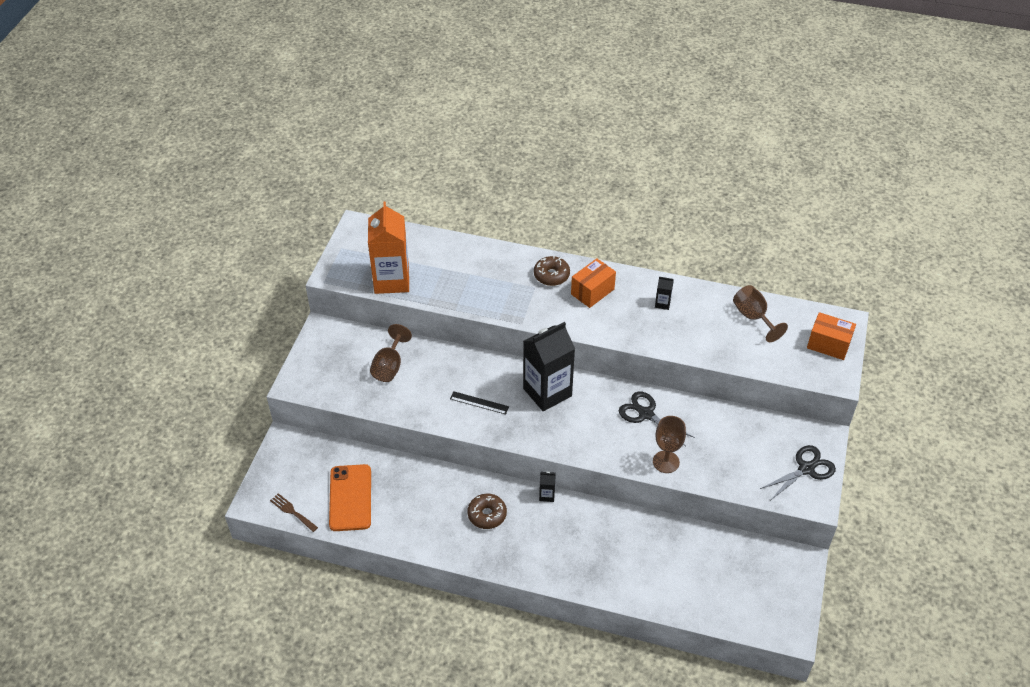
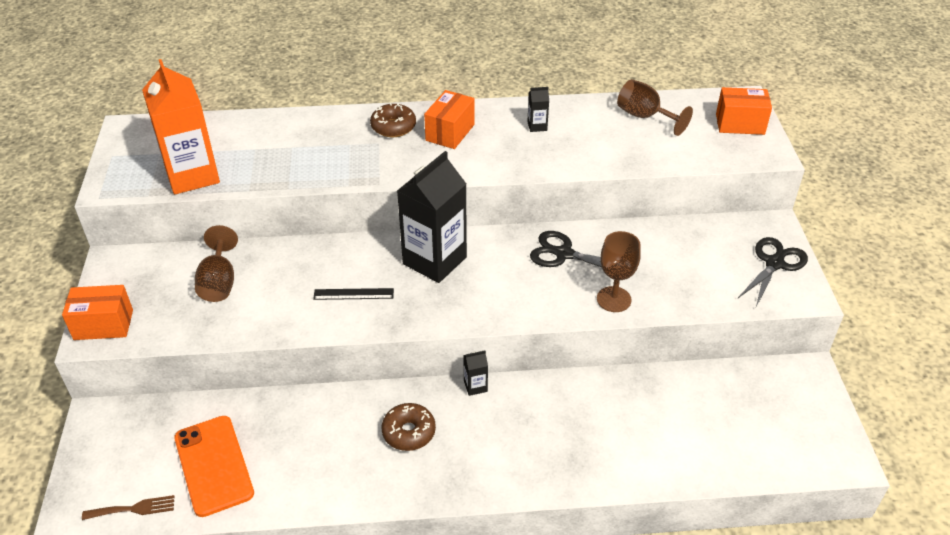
camera: 20 degrees left, 5 degrees down
brown fork [270,493,318,532] -> brown fork turned 150 degrees clockwise [82,495,175,520]
none -> orange box [62,285,133,340]

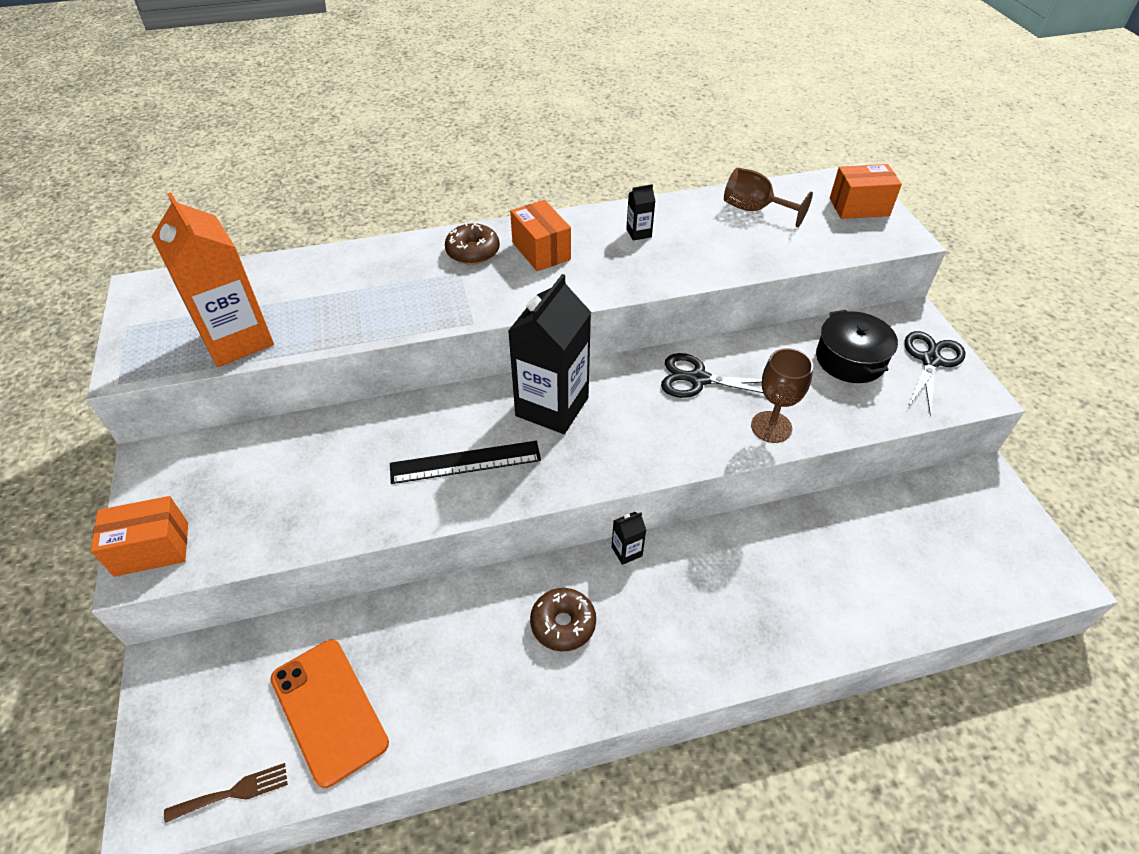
camera: 10 degrees left, 5 degrees up
brown goblet [195,225,238,302] -> none
black ruler [313,288,394,300] -> black ruler [390,441,541,484], size x1.53
orange box [424,90,475,149] -> orange box turned 45 degrees counterclockwise [510,200,571,271]
none -> black pot [816,310,898,383]

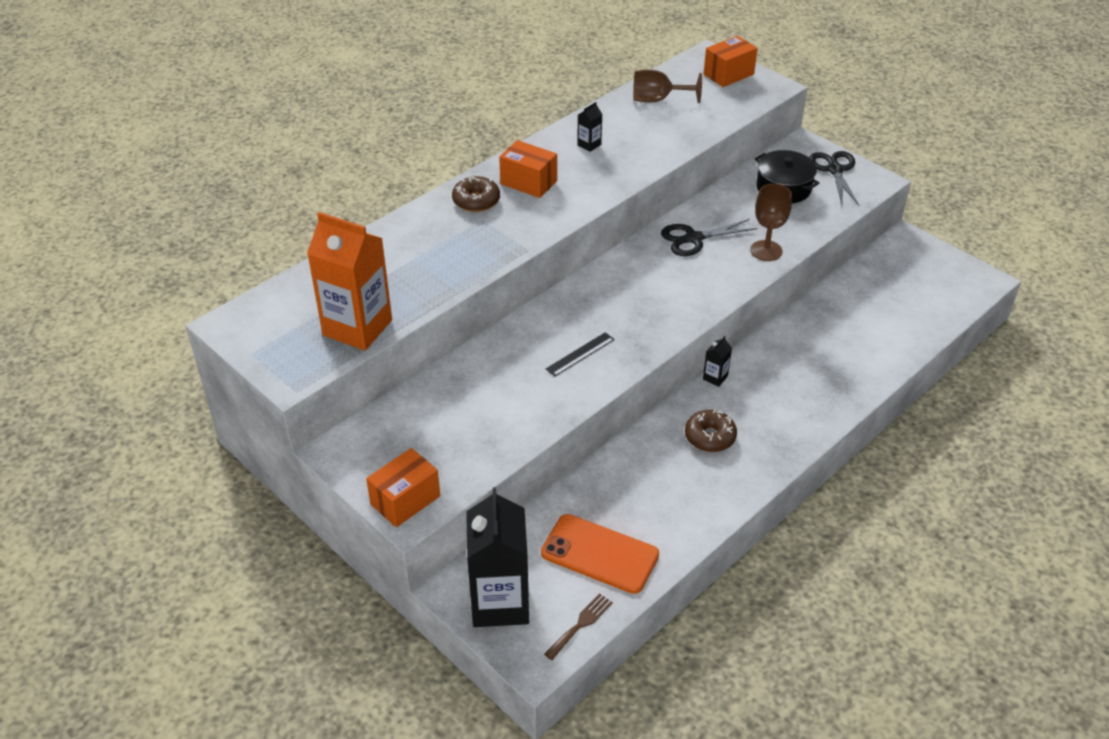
camera: 30 degrees left, 5 degrees down
black ruler [390,441,541,484] -> black ruler [546,332,615,377], size x0.65
black carton [508,274,591,434] -> black carton moved to [466,487,529,627]

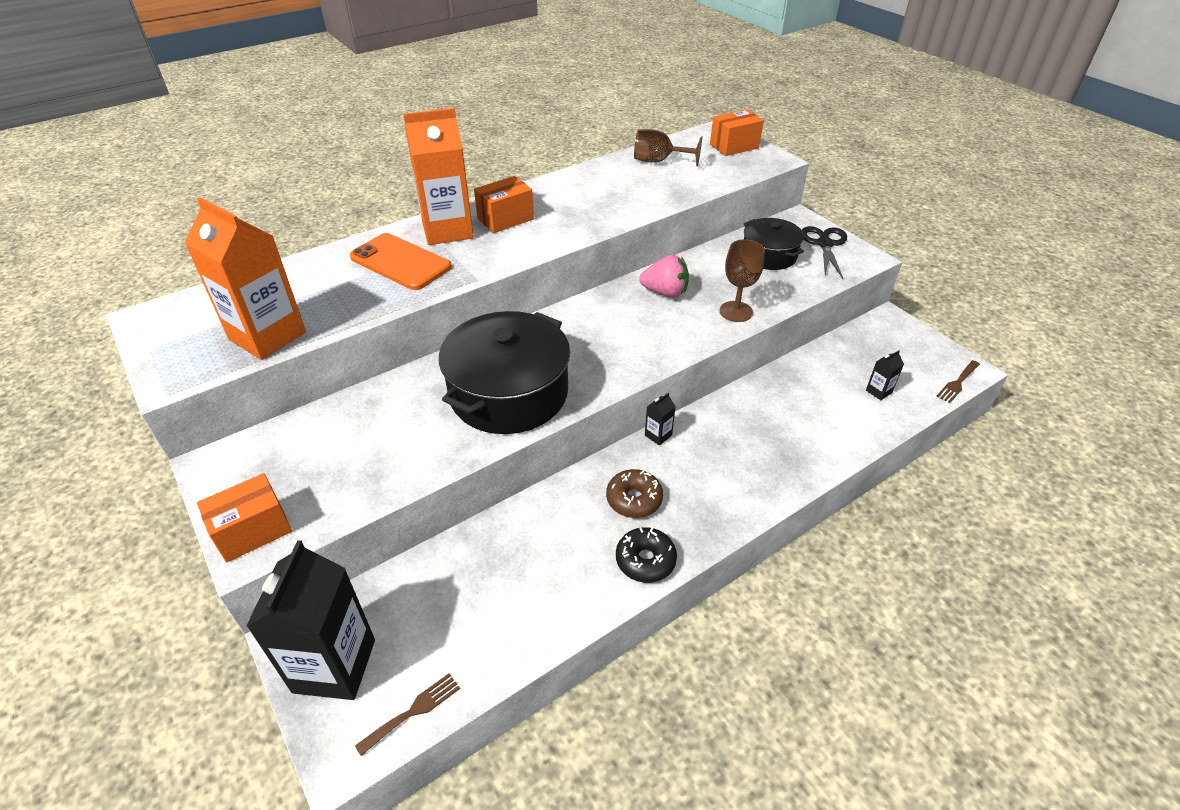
camera: 10 degrees right, 0 degrees up
brown donut [452,176,500,212] -> orange carton [403,108,474,245]
orange box [499,140,557,198] -> orange box turned 75 degrees counterclockwise [474,176,534,233]
orange phone [541,514,659,594] -> orange phone moved to [350,233,452,290]
black ruler [546,332,615,377] -> black pot [439,311,570,434]
black carton [577,102,602,152] -> black carton moved to [866,350,904,400]
black scissors [661,219,758,256] -> pink strawberry [639,255,689,298]
none -> black donut [616,527,677,583]
none -> brown fork [937,360,980,403]

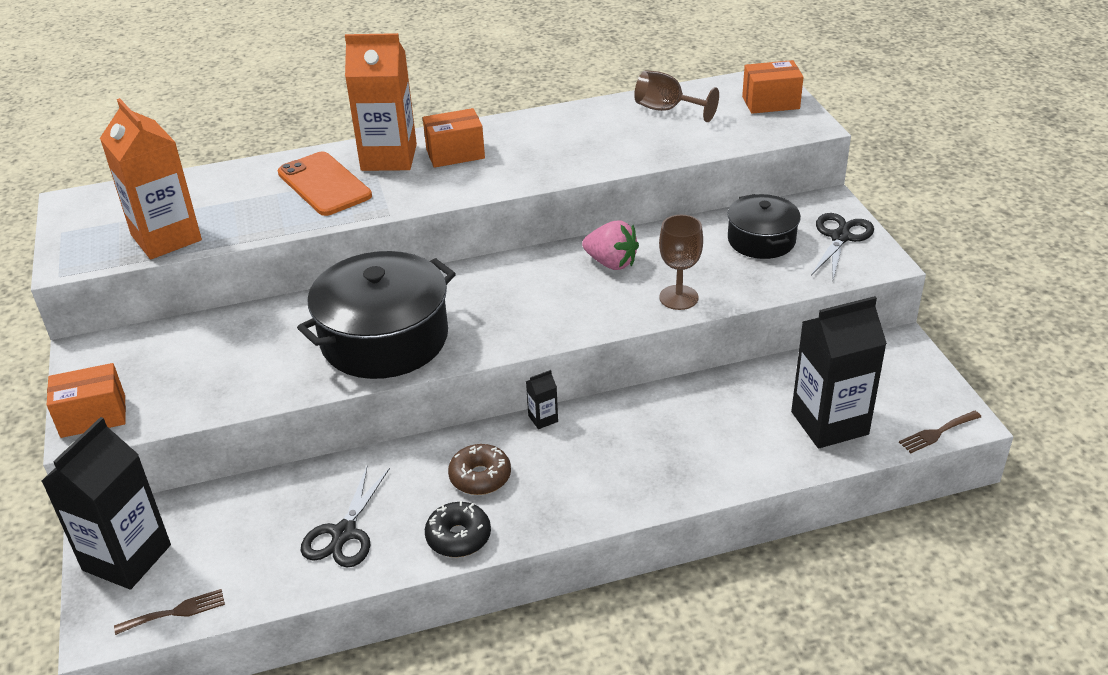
camera: 20 degrees right, 5 degrees down
black carton [866,350,904,400] -> black carton [791,296,887,449], size x2.48
none -> black scissors [301,465,390,568]

